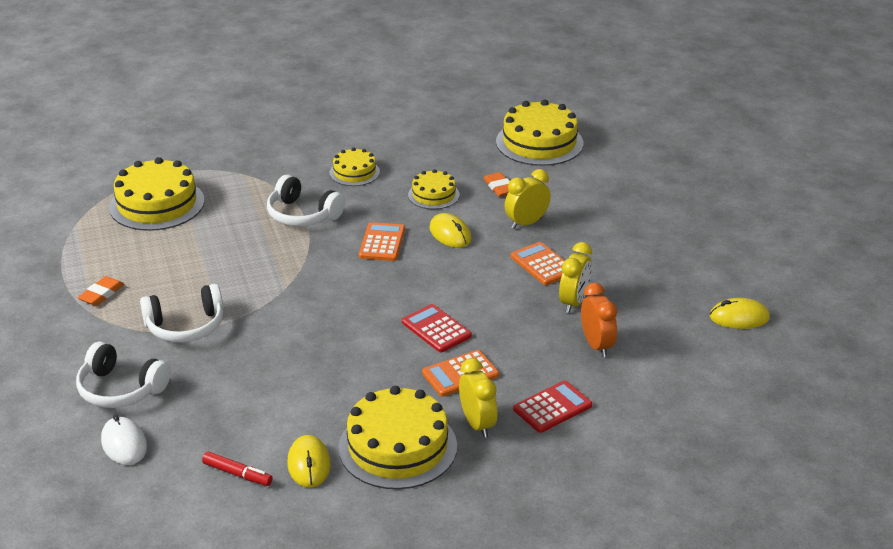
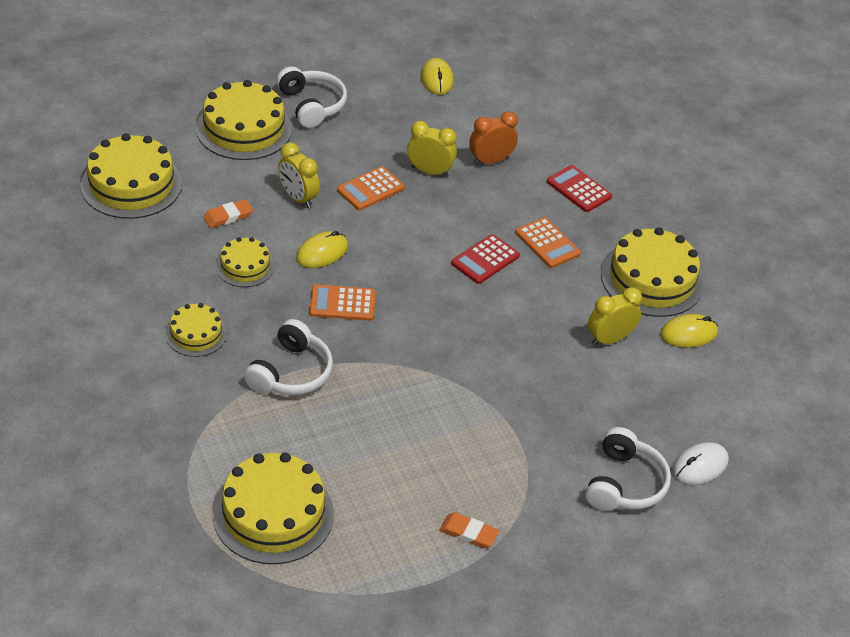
camera: 100 degrees left, 10 degrees up
white headphones [140,284,223,343] -> white headphones moved to [277,66,347,128]
red marker [202,452,273,486] -> none
yellow clock [459,358,497,438] -> yellow clock moved to [588,287,642,346]
none -> yellow cake [196,80,292,160]

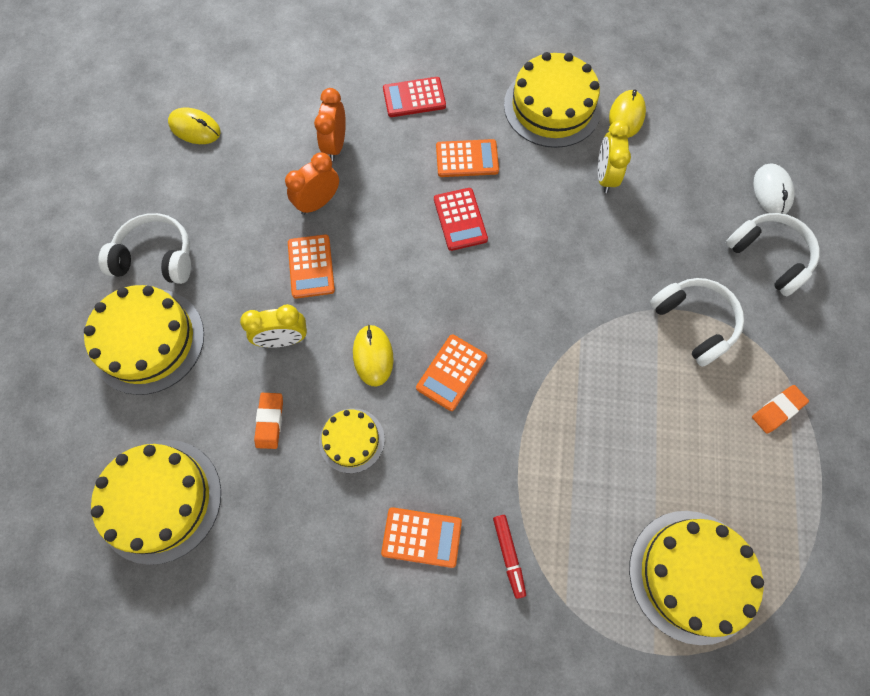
camera: 55 degrees left, 25 degrees up
yellow cake [166,303,227,357] -> orange calculator [381,507,462,568]
white headphones [244,319,333,395] -> white headphones moved to [650,278,744,367]
yellow clock [407,121,457,177] -> orange clock [285,152,339,215]
none -> red marker [493,515,526,599]

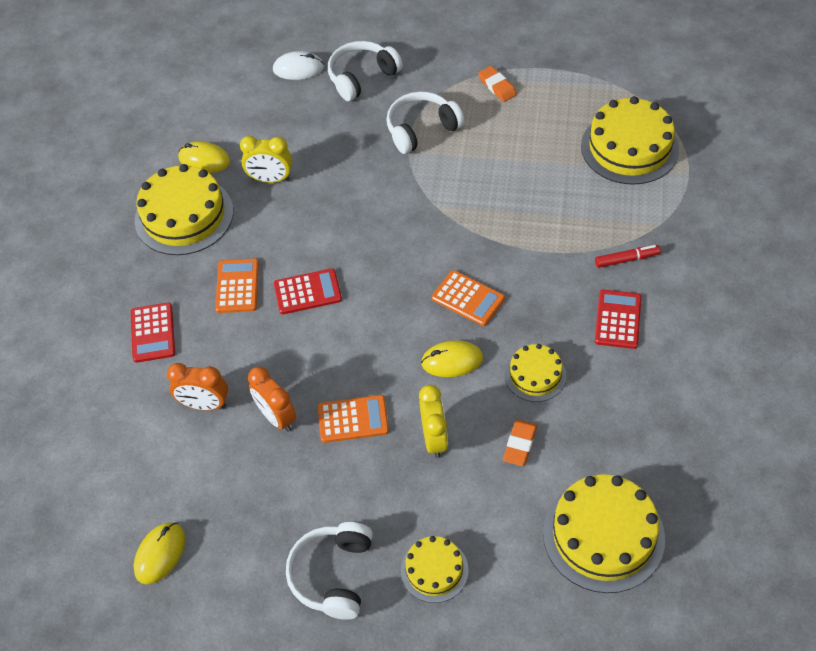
camera: 85 degrees left, 15 degrees down
yellow cake [84,285,204,395] -> yellow cake [401,536,469,603], size x0.56
orange eraser [254,393,283,449] -> orange eraser turned 75 degrees counterclockwise [503,420,537,466]
orange calculator [381,507,462,568] -> red calculator [595,289,641,349]

